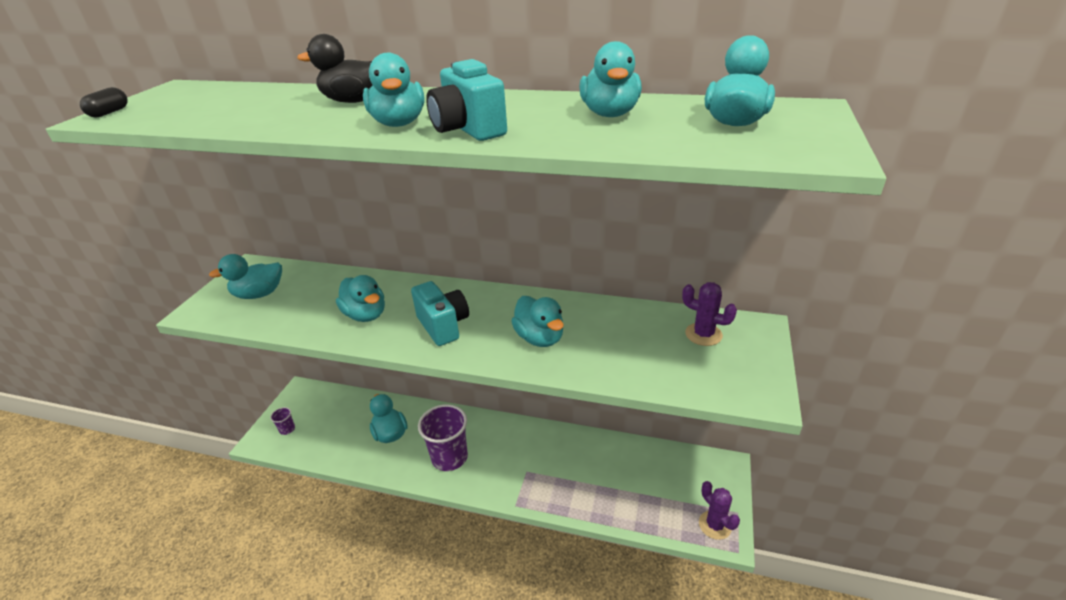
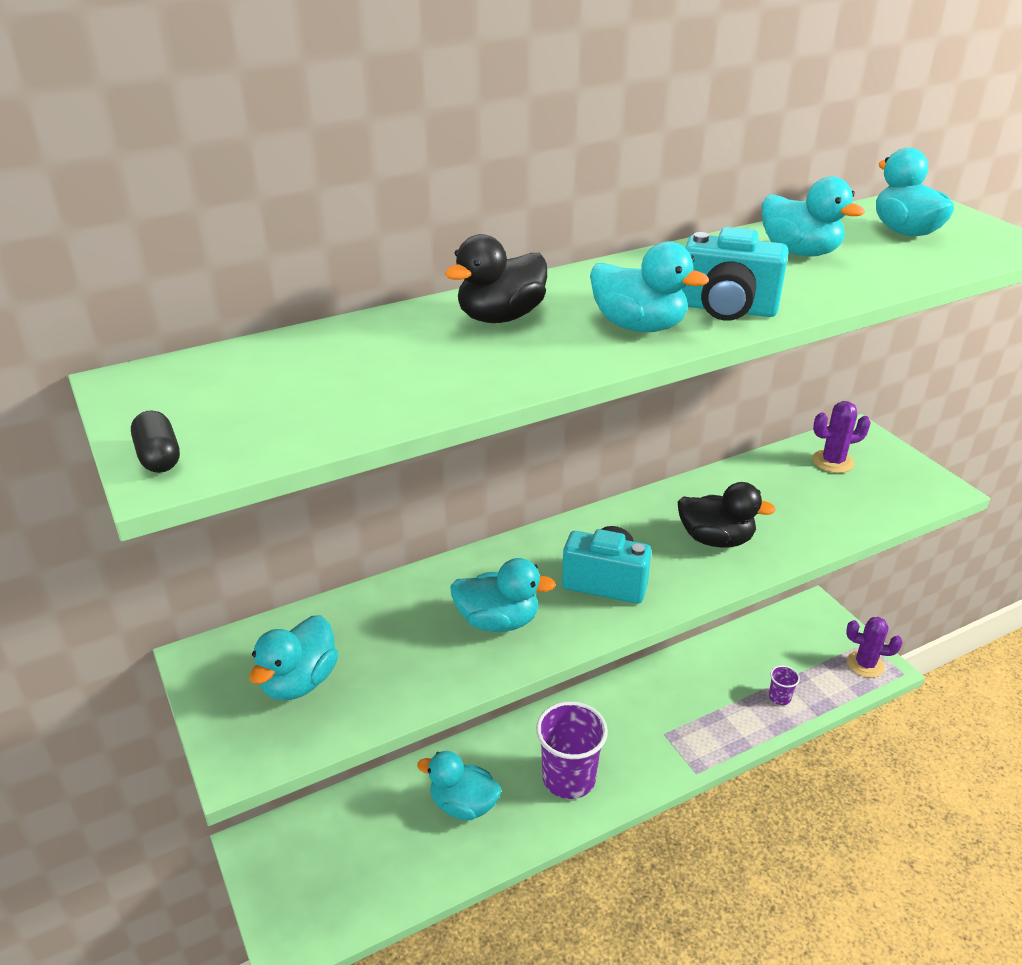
camera: 45 degrees left, 0 degrees up
purple cup [270,407,295,435] -> purple cup moved to [769,665,800,705]
turquoise duck [511,296,564,347] -> black duck [678,482,776,548]

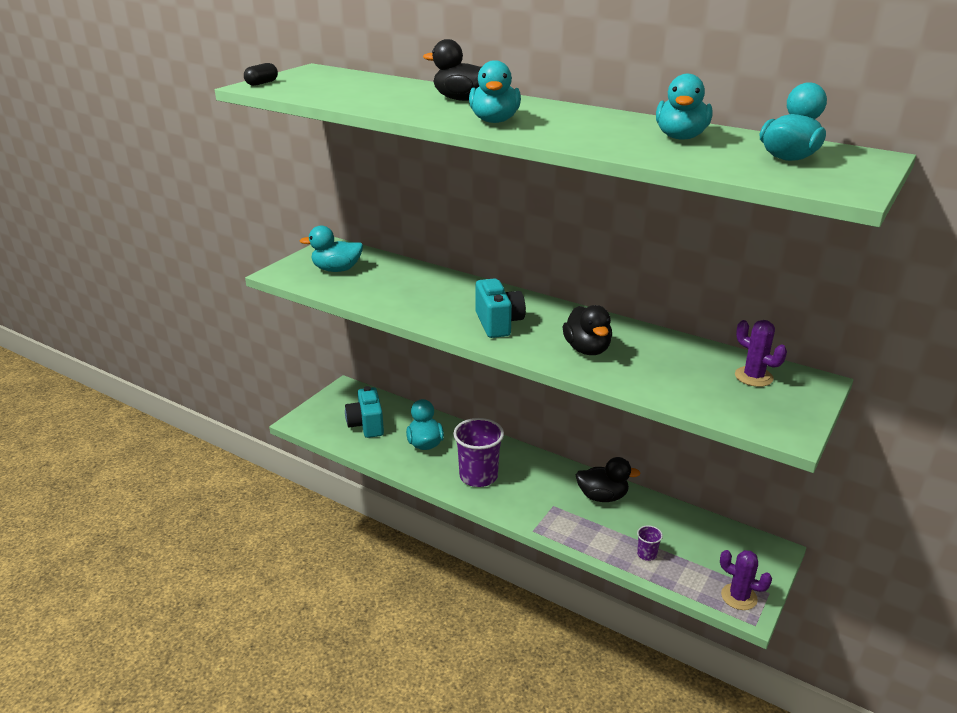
camera: 60 degrees right, 5 degrees down
turquoise duck [450,558,556,632] -> none
turquoise camera [682,227,789,321] -> turquoise camera moved to [345,386,384,438]
purple cactus [846,617,902,678] -> purple cactus turned 45 degrees counterclockwise [720,550,772,610]
none -> black duck [576,457,641,502]

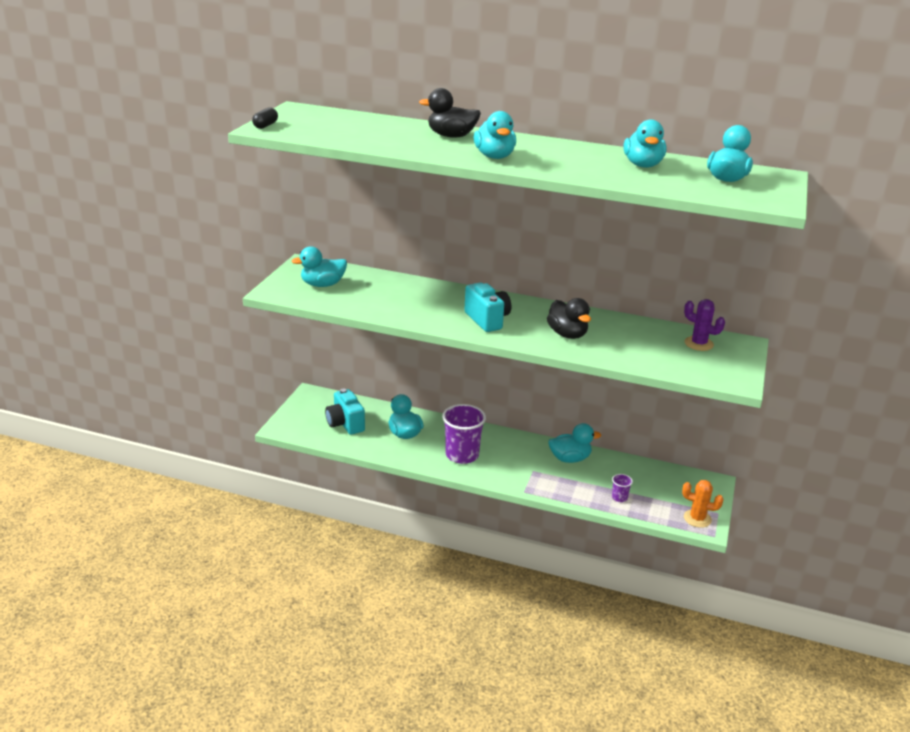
camera: 15 degrees left, 0 degrees up
black duck [576,457,641,502] -> turquoise duck [548,423,601,463]
purple cactus [720,550,772,610] -> orange cactus [682,480,723,528]

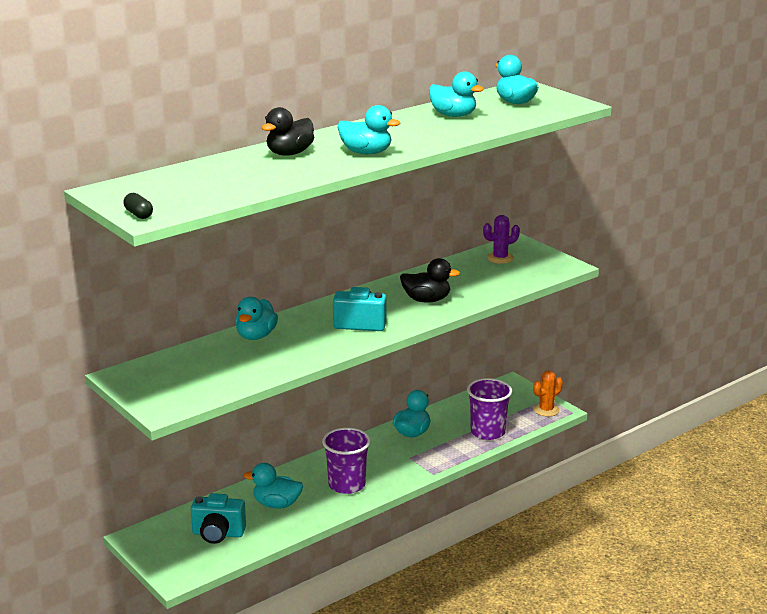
camera: 55 degrees left, 5 degrees down
turquoise duck [291,246,347,287] -> turquoise duck moved to [235,297,278,340]
purple cup [612,474,633,502] -> purple cup [467,378,512,440], size x2.22

